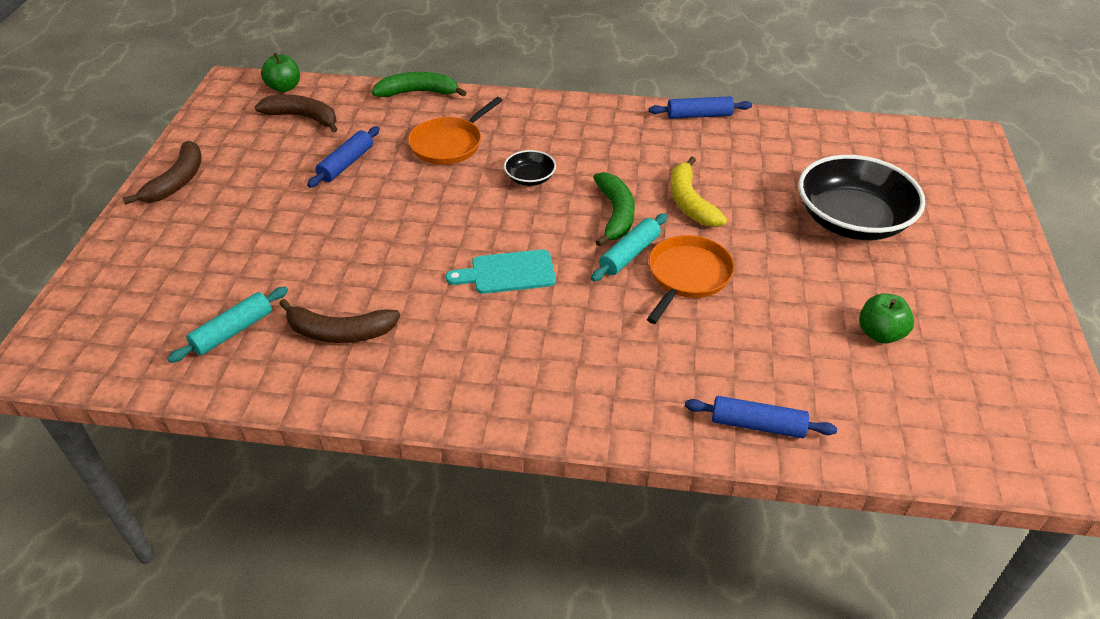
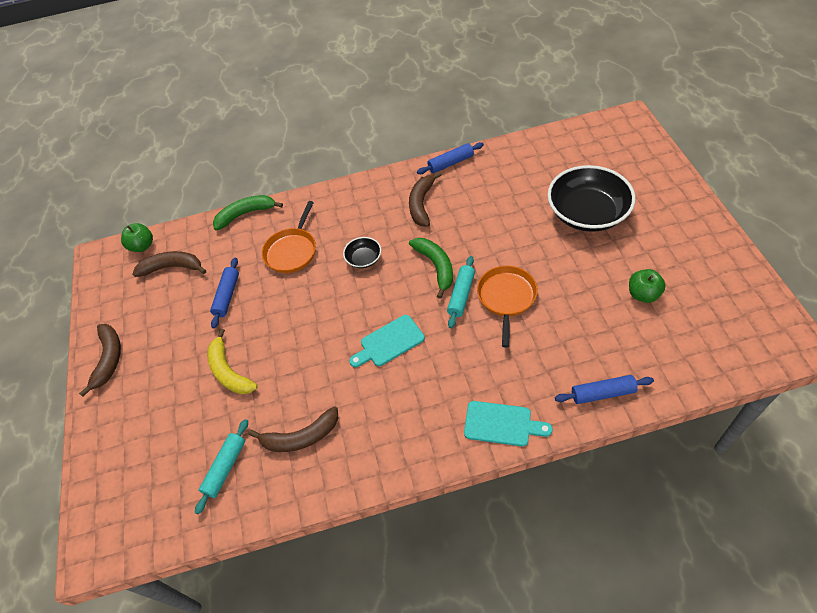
camera: 15 degrees left, 10 degrees up
yellow banana [670,157,727,227] -> yellow banana moved to [207,329,258,394]
none -> brown banana [409,172,442,227]
none -> turquoise cutting board [464,401,553,446]

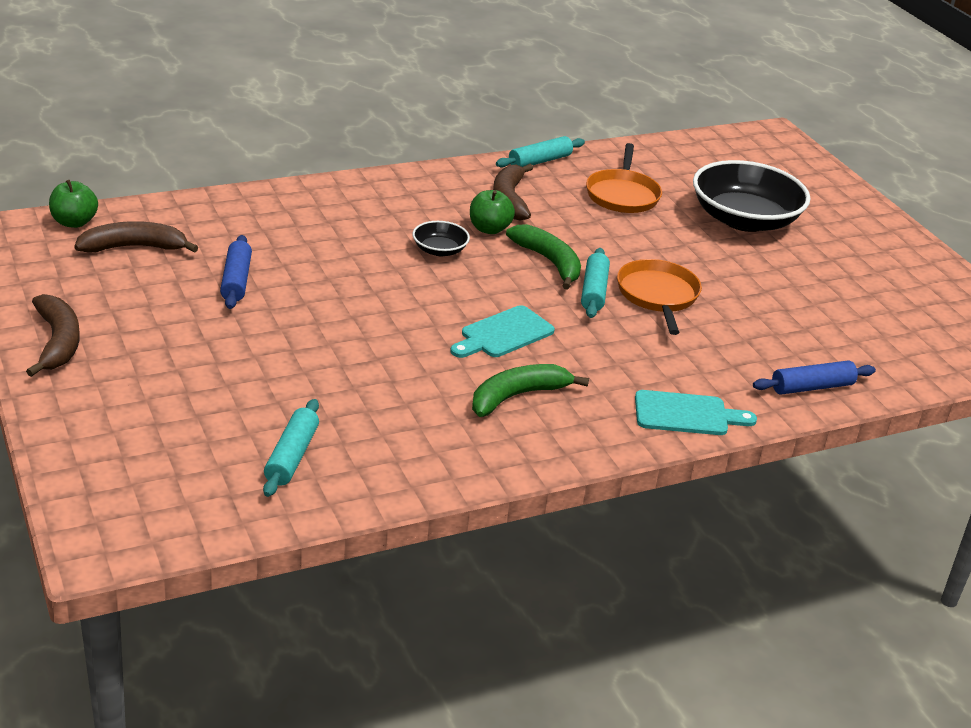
camera: 20 degrees left, 20 degrees down
yellow banana [207,329,258,394] -> none
green banana [213,195,283,230] -> green banana moved to [472,364,589,417]
brown banana [249,406,338,452] -> none
orange pan [262,201,316,273] -> orange pan moved to [586,143,662,213]
blue rolling pin [417,142,484,174] -> turquoise rolling pin [496,136,585,168]
green apple [629,269,666,303] -> green apple moved to [470,190,515,234]

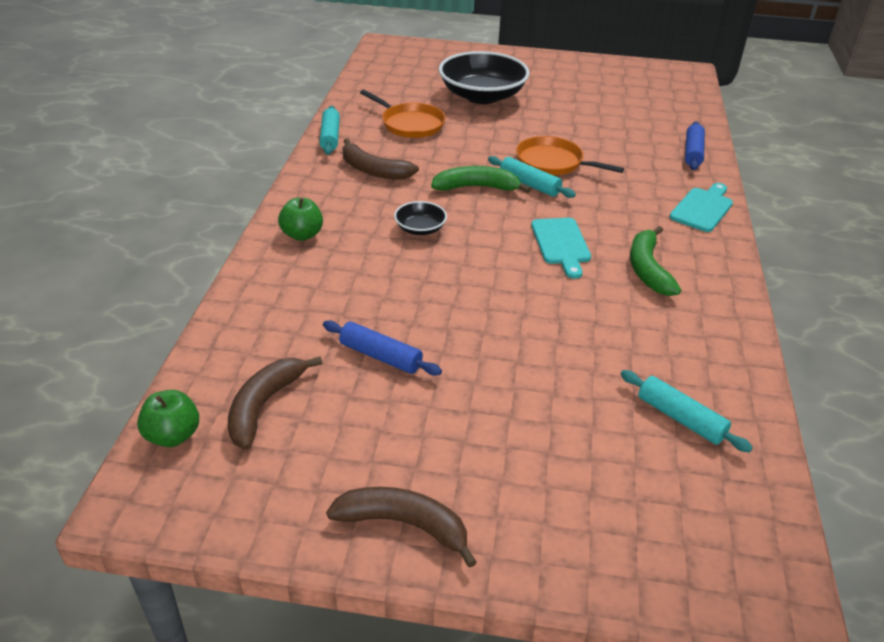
camera: 55 degrees left, 5 degrees up
green apple [470,190,515,234] -> green apple moved to [278,198,323,241]

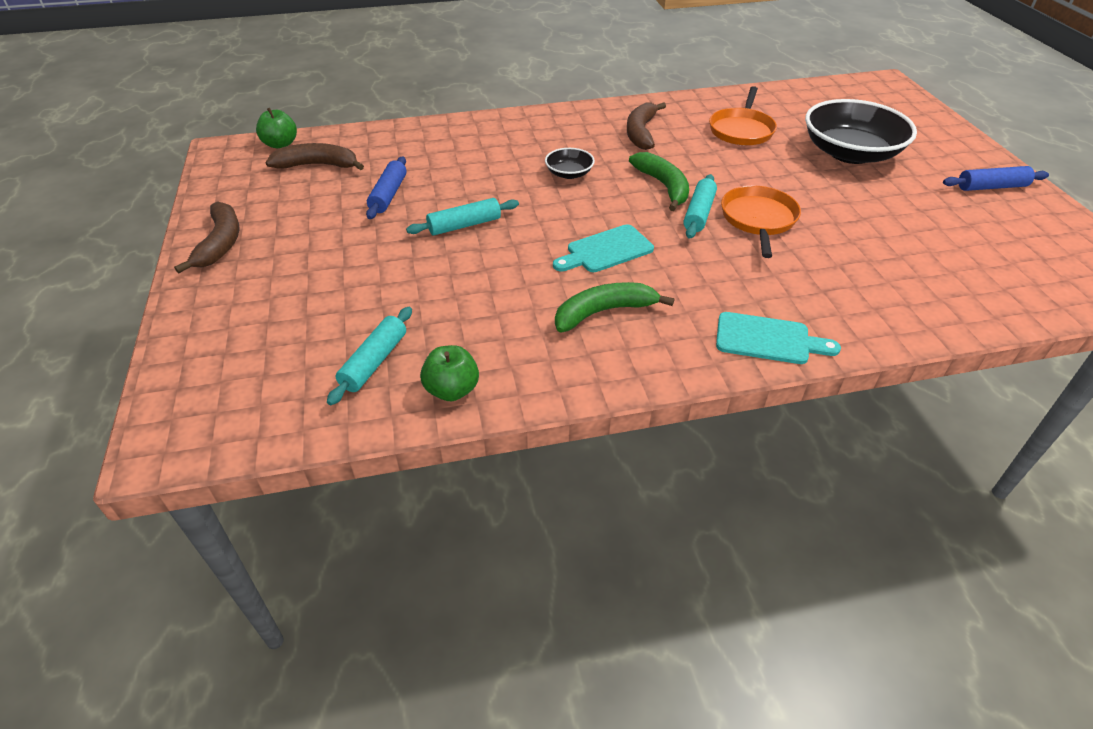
camera: 70 degrees right, 5 degrees up
green apple [278,198,323,241] -> green apple moved to [420,345,479,401]
turquoise rolling pin [319,106,340,155] -> turquoise rolling pin moved to [406,198,519,235]
blue rolling pin [685,122,705,170] -> blue rolling pin moved to [943,166,1049,191]

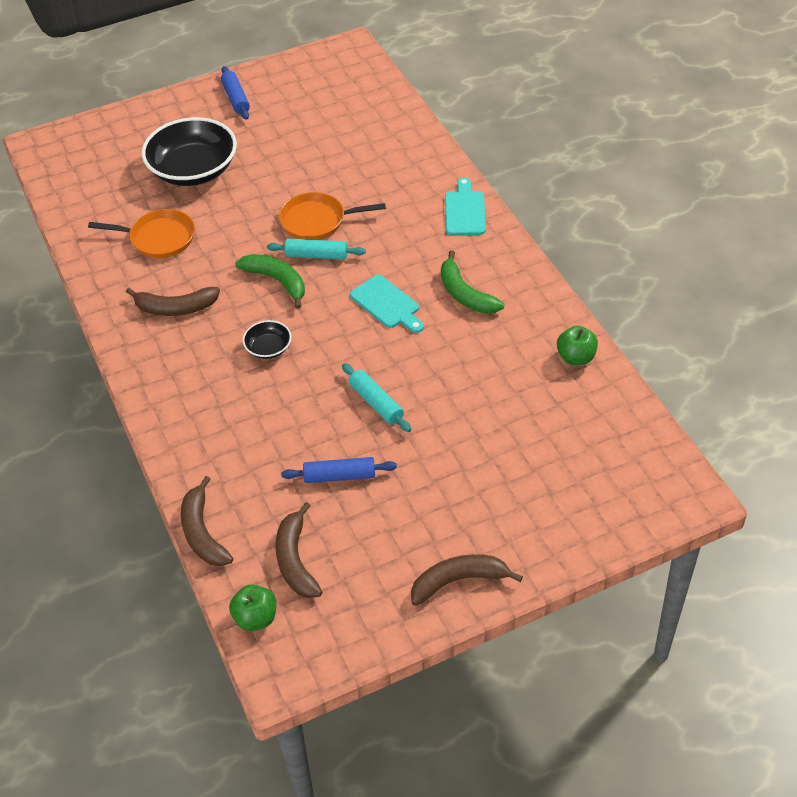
camera: 100 degrees left, 5 degrees up
turquoise rolling pin [327,307,412,405] -> none
green banana [629,152,689,211] -> green banana turned 75 degrees clockwise [235,254,305,309]
none -> brown banana [181,476,233,566]

